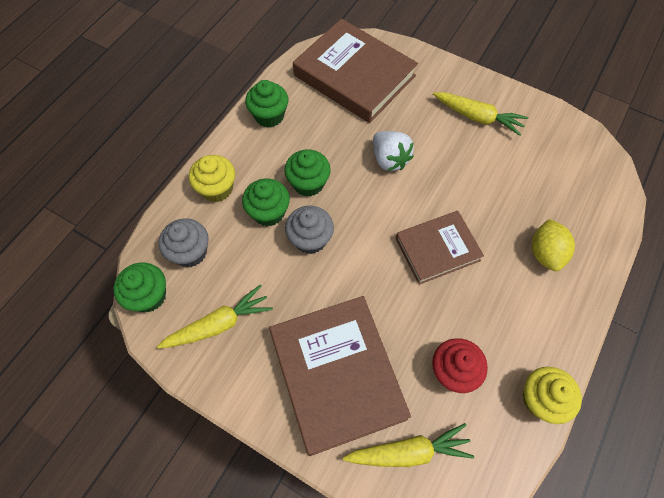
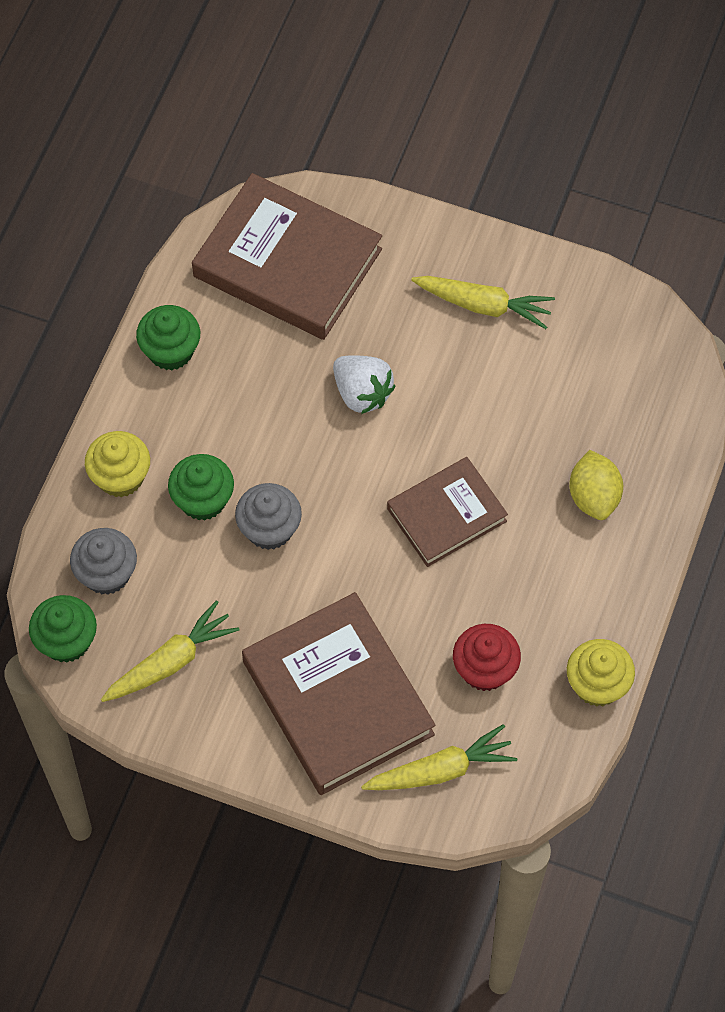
camera: 10 degrees left, 0 degrees up
green cupcake [284,149,331,197] -> none

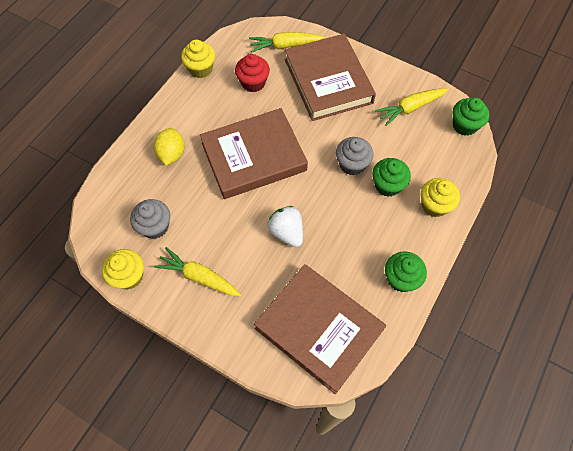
camera: 170 degrees left, 0 degrees up
grey cupcake [70,528,137,595] -> grey cupcake moved to [130,199,170,239]
brown book [387,457,508,567] -> brown book [200,108,308,199], size x1.66
none -> yellow cupcake [102,249,144,290]

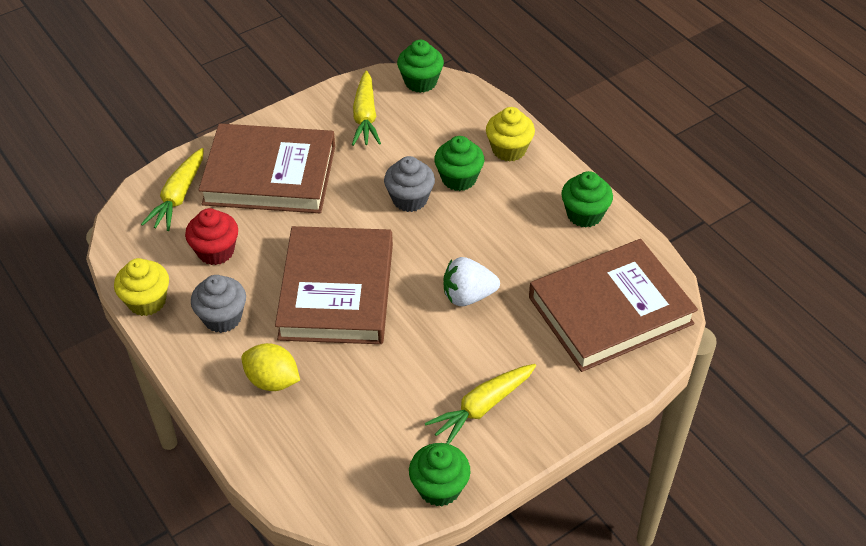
camera: 65 degrees left, 15 degrees down
yellow cupcake [102,249,144,290] -> green cupcake [409,443,471,506]
grey cupcake [130,199,170,239] -> grey cupcake moved to [191,275,246,333]

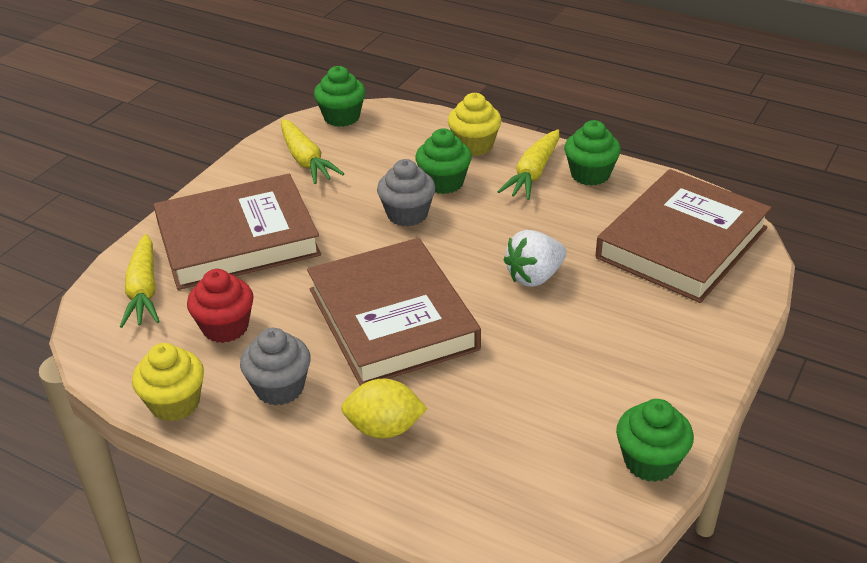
camera: 25 degrees left, 10 degrees down
yellow carrot [425,364,536,444] -> yellow carrot moved to [497,129,559,200]

